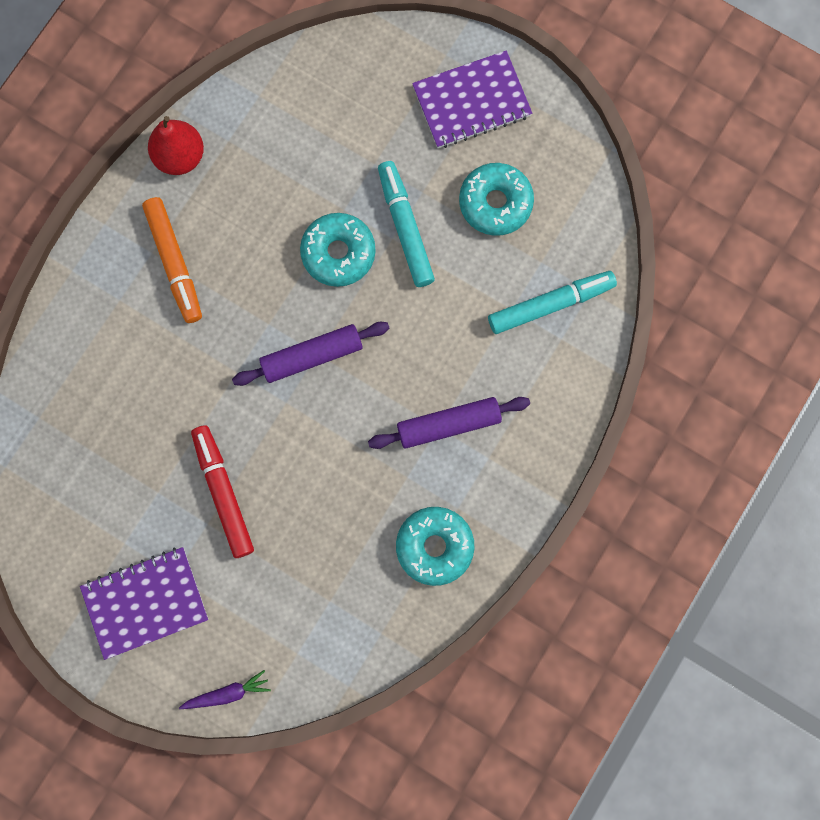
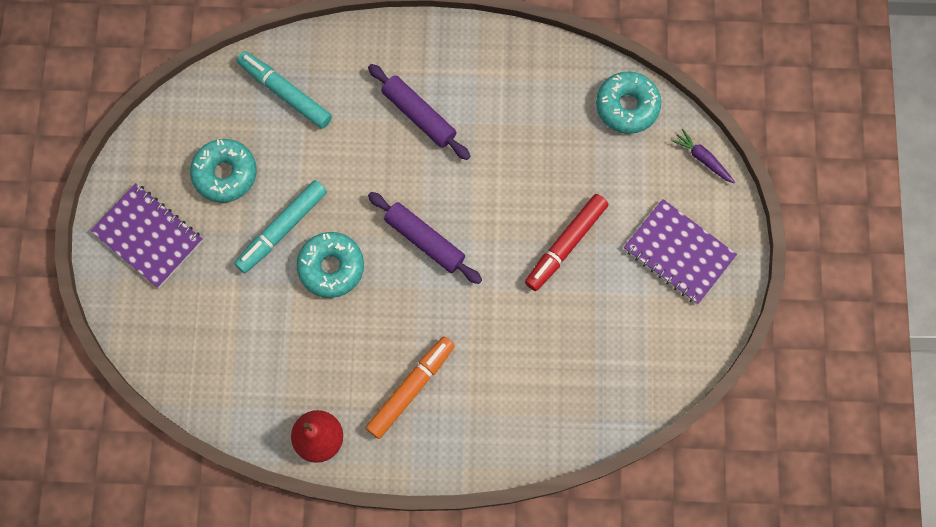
camera: 120 degrees left, 5 degrees down
turquoise donut [396,507,474,586] -> turquoise donut moved to [596,71,661,134]

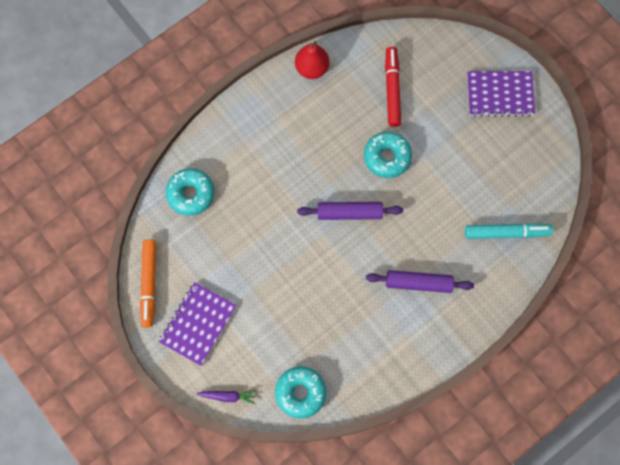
camera: 140 degrees right, 0 degrees up
turquoise donut [190,139,257,203] -> turquoise donut moved to [166,168,215,216]
turquoise marker [234,180,327,273] -> none
orange marker [365,336,455,439] -> orange marker moved to [140,240,156,328]
red marker [525,194,609,291] -> red marker moved to [385,47,401,127]
purple notebook [624,199,737,304] -> purple notebook turned 60 degrees counterclockwise [159,282,237,366]

